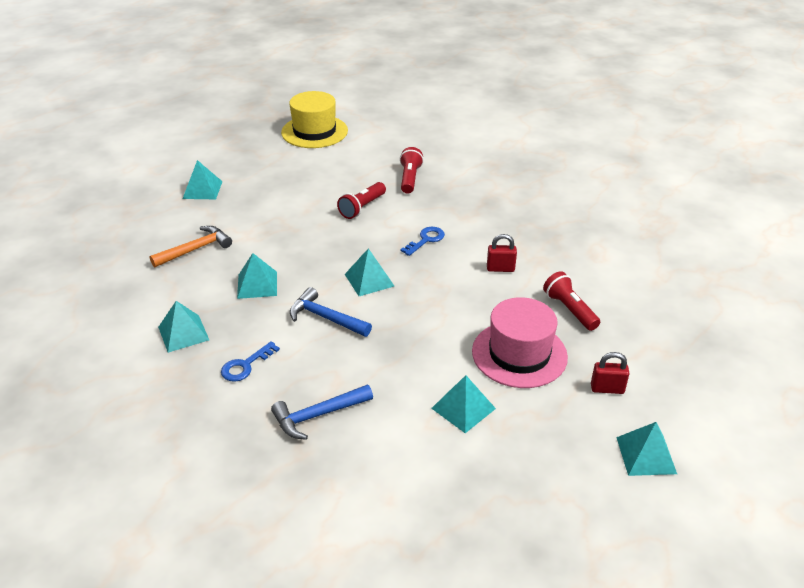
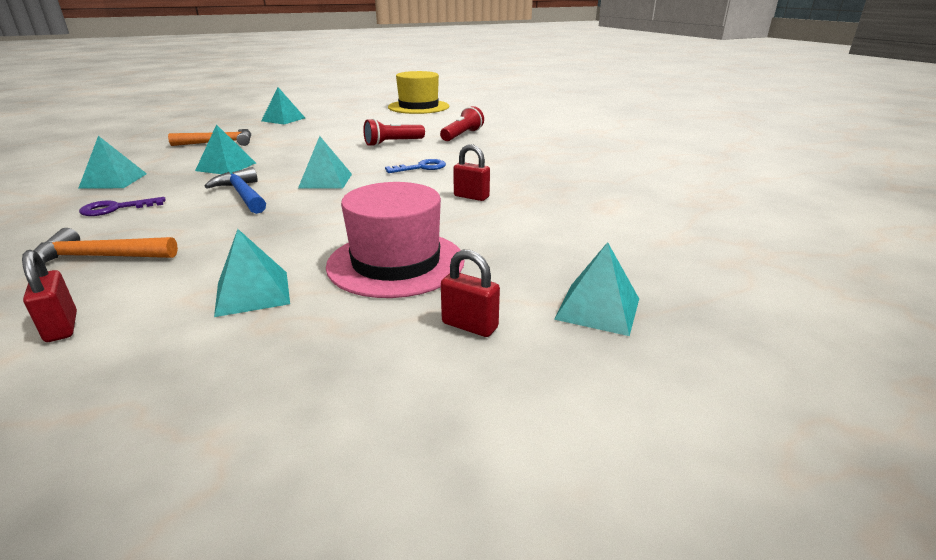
camera: 25 degrees right, 10 degrees down
blue key [221,341,280,382] -> purple key [79,197,165,216]
blue hammer [271,385,373,440] -> orange hammer [34,228,178,264]
red flashlight [543,271,600,331] -> none
turquoise pyramid [616,422,677,476] -> turquoise pyramid moved to [554,242,639,336]
none -> red padlock [22,250,77,342]

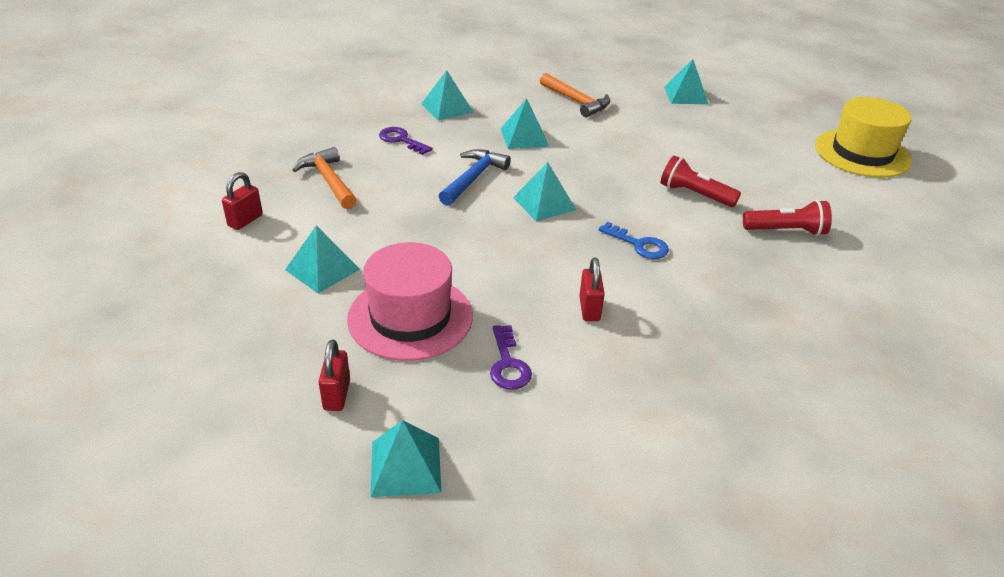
camera: 60 degrees right, 10 degrees up
none -> purple key [490,325,532,389]

